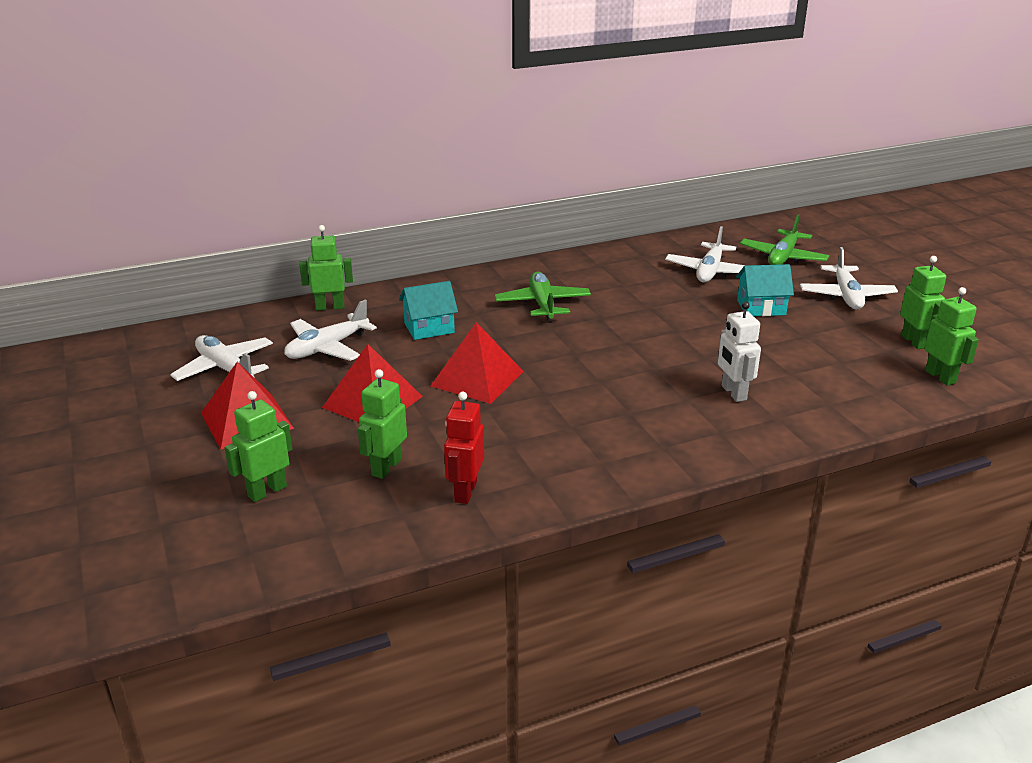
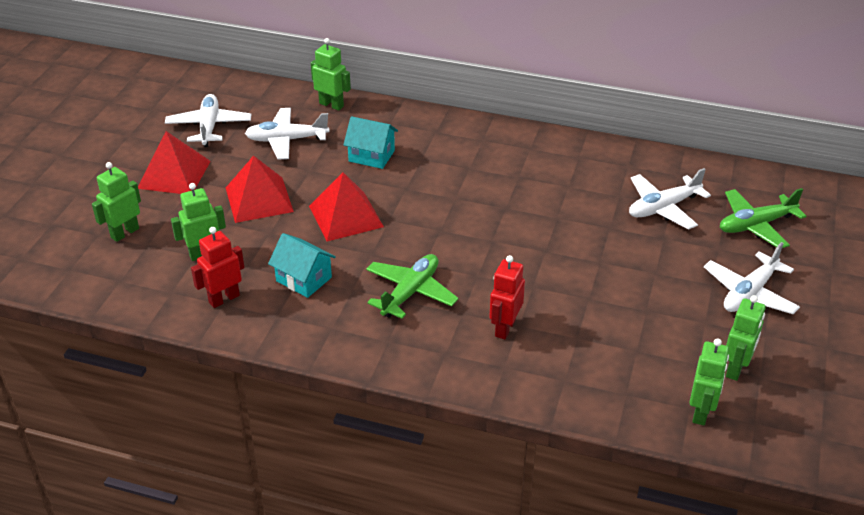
camera: 40 degrees right, 10 degrees up
green robot [225,391,292,502] -> green robot turned 45 degrees counterclockwise [92,162,141,242]
green plane [495,272,591,323] -> green plane moved to [366,254,458,319]
white robot [718,302,761,402] -> red robot [489,255,525,340]
turquoise house [736,264,794,316] -> turquoise house moved to [268,233,336,298]

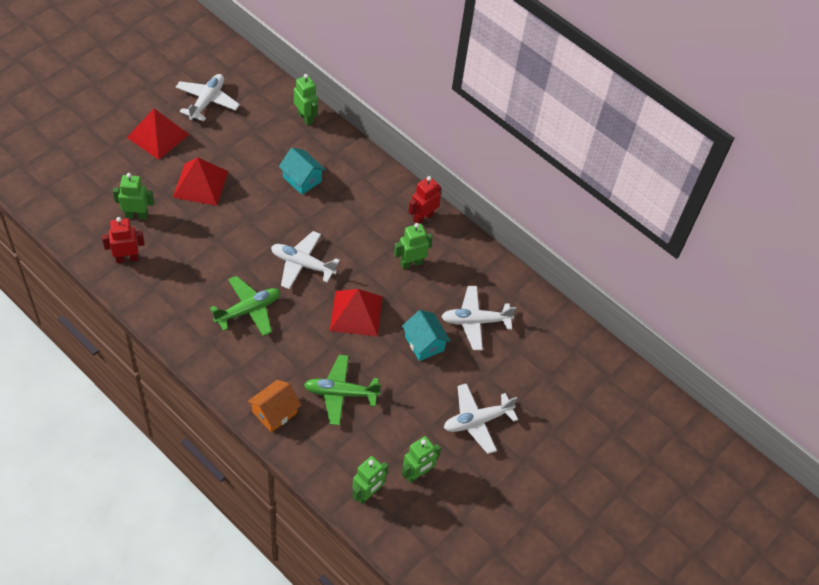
camera: 20 degrees right, 15 degrees up
green robot [92,162,141,242] -> green robot moved to [394,223,433,269]
white plane [245,108,329,159] -> white plane moved to [271,231,340,289]
turquoise house [268,233,336,298] -> turquoise house moved to [402,310,451,361]
red pyramid [309,172,384,241] -> red pyramid moved to [330,289,382,336]
red robot [489,255,525,340] -> red robot moved to [409,176,441,224]
green plane [720,188,806,248] -> green plane moved to [304,355,381,425]
none -> orange house [248,380,301,432]

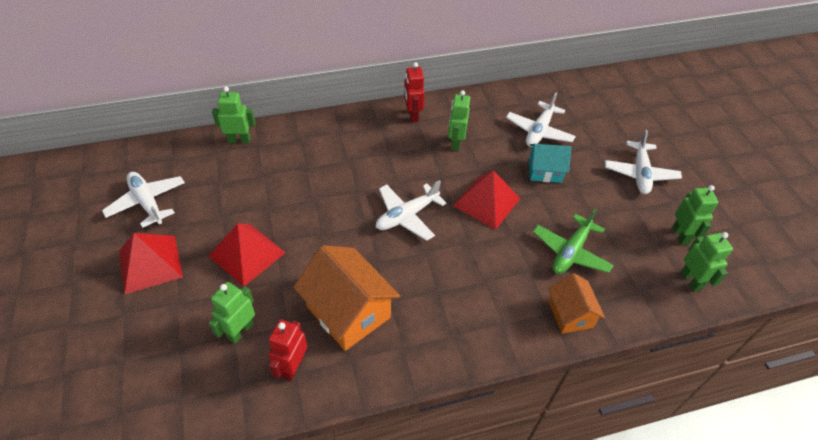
camera: 55 degrees left, 5 degrees down
green plane [210,276,280,336] -> none
turquoise house [279,148,326,195] -> none
none -> orange house [294,245,400,351]

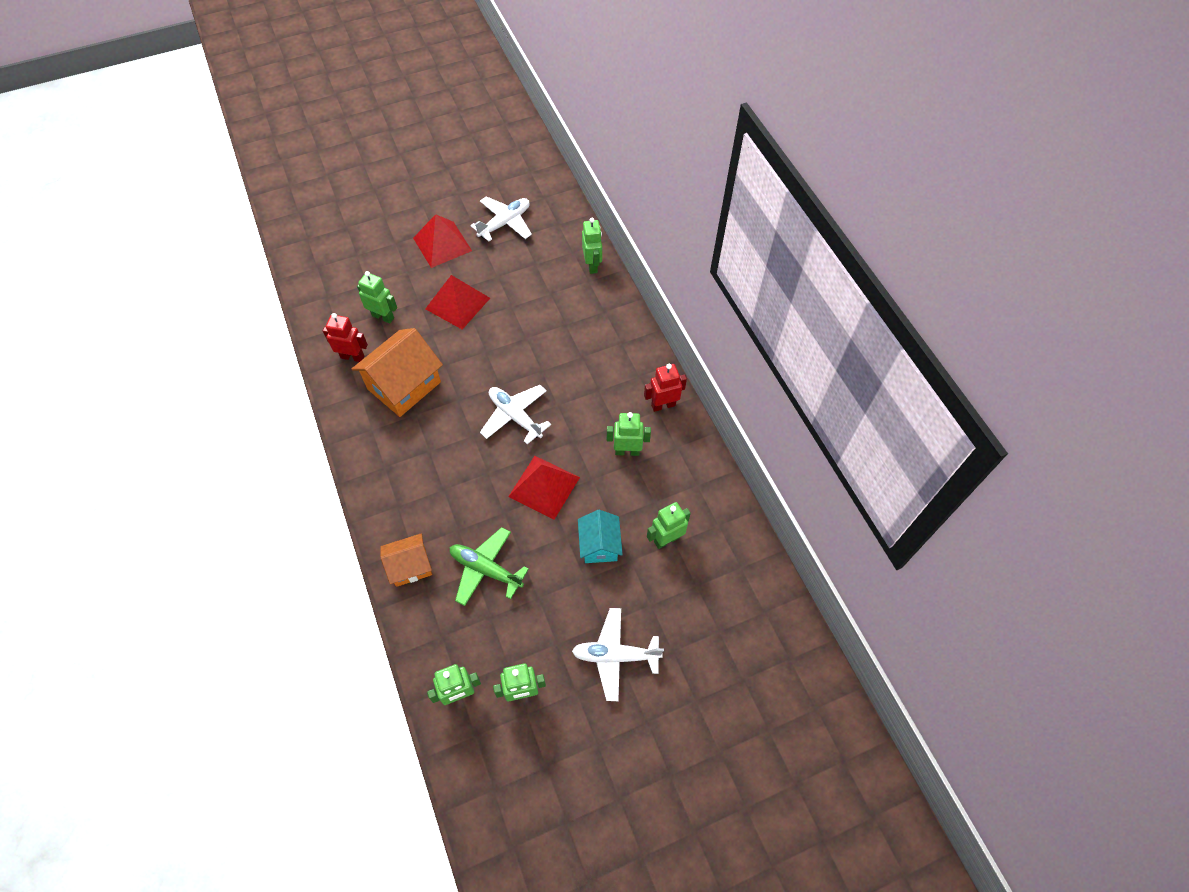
camera: 85 degrees right, 10 degrees up
white plane [506,93,576,147] -> green robot [647,502,691,549]

